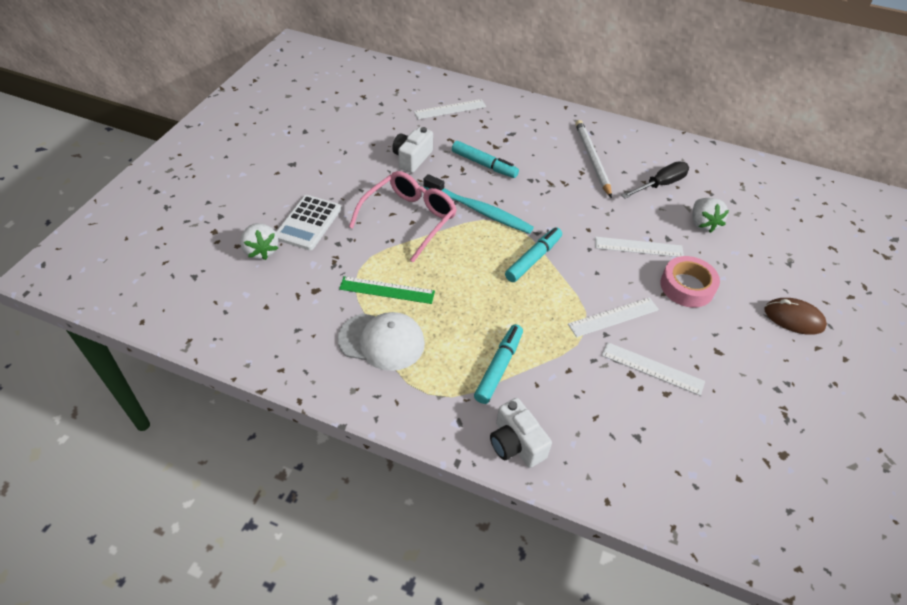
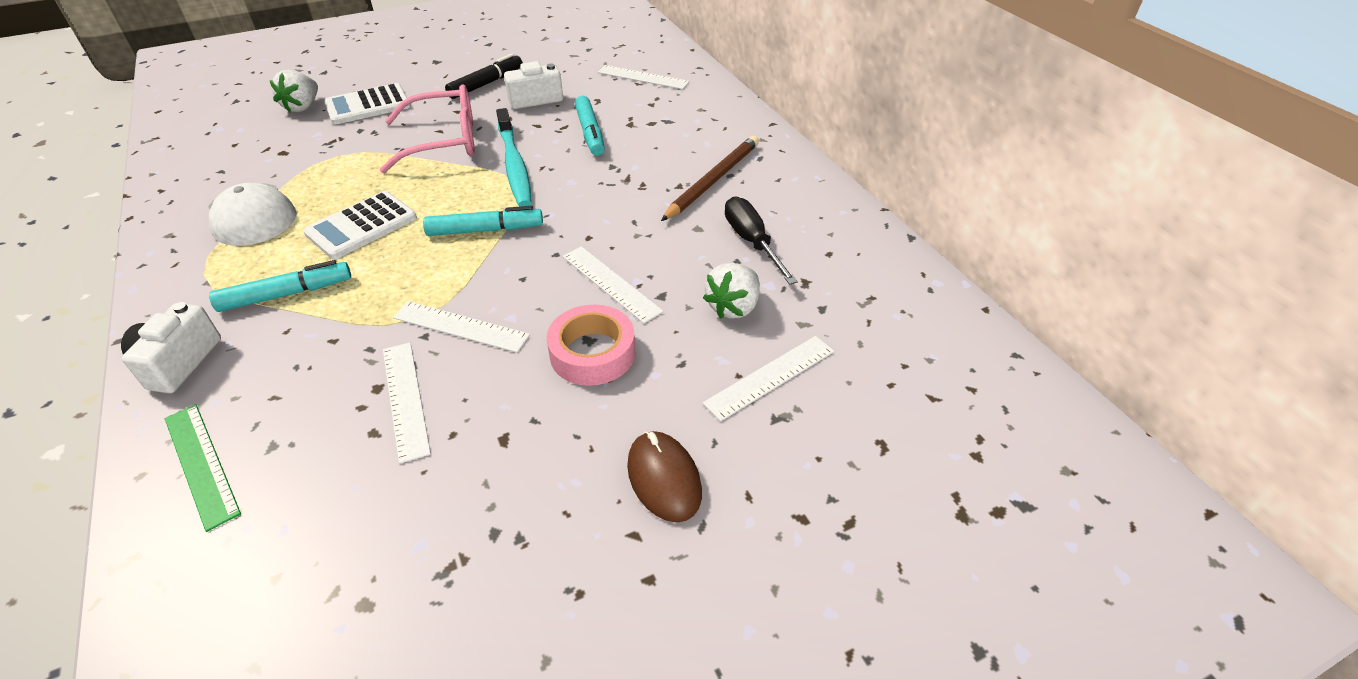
camera: 45 degrees right, 5 degrees down
green ruler [339,276,435,304] -> green ruler moved to [165,404,241,532]
white pencil [575,120,612,198] -> brown pencil [661,136,759,221]
black screwdriver [621,161,689,199] -> black screwdriver turned 120 degrees counterclockwise [725,196,798,285]
none -> white calculator [303,191,417,259]
none -> black marker [445,53,523,99]
none -> white ruler [703,336,834,421]

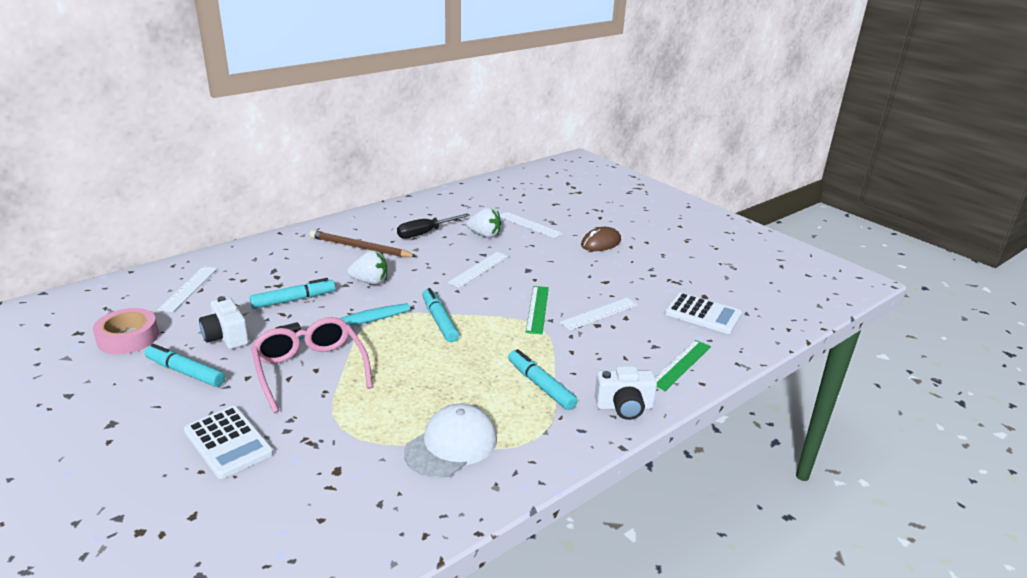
camera: 105 degrees left, 15 degrees down
white strawberry [270,70,318,112] -> white strawberry moved to [347,251,387,285]
white calculator [303,191,417,259] -> white calculator moved to [665,293,742,334]
white ruler [393,301,530,353] -> green ruler [525,286,549,334]
black marker [445,53,523,99] -> turquoise marker [145,344,225,387]
pink tape [546,305,635,386] -> pink tape moved to [93,308,159,354]

